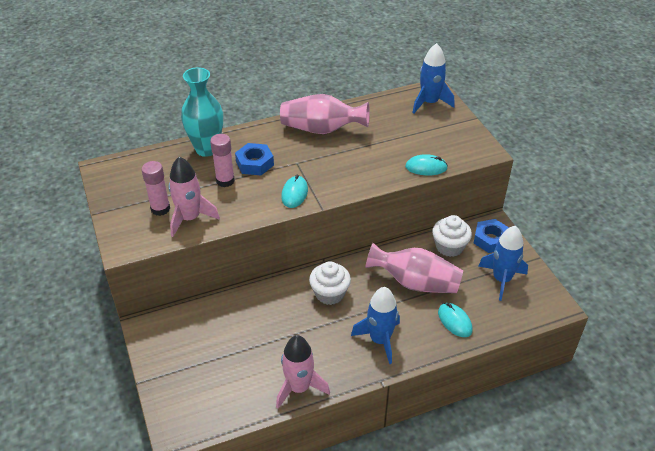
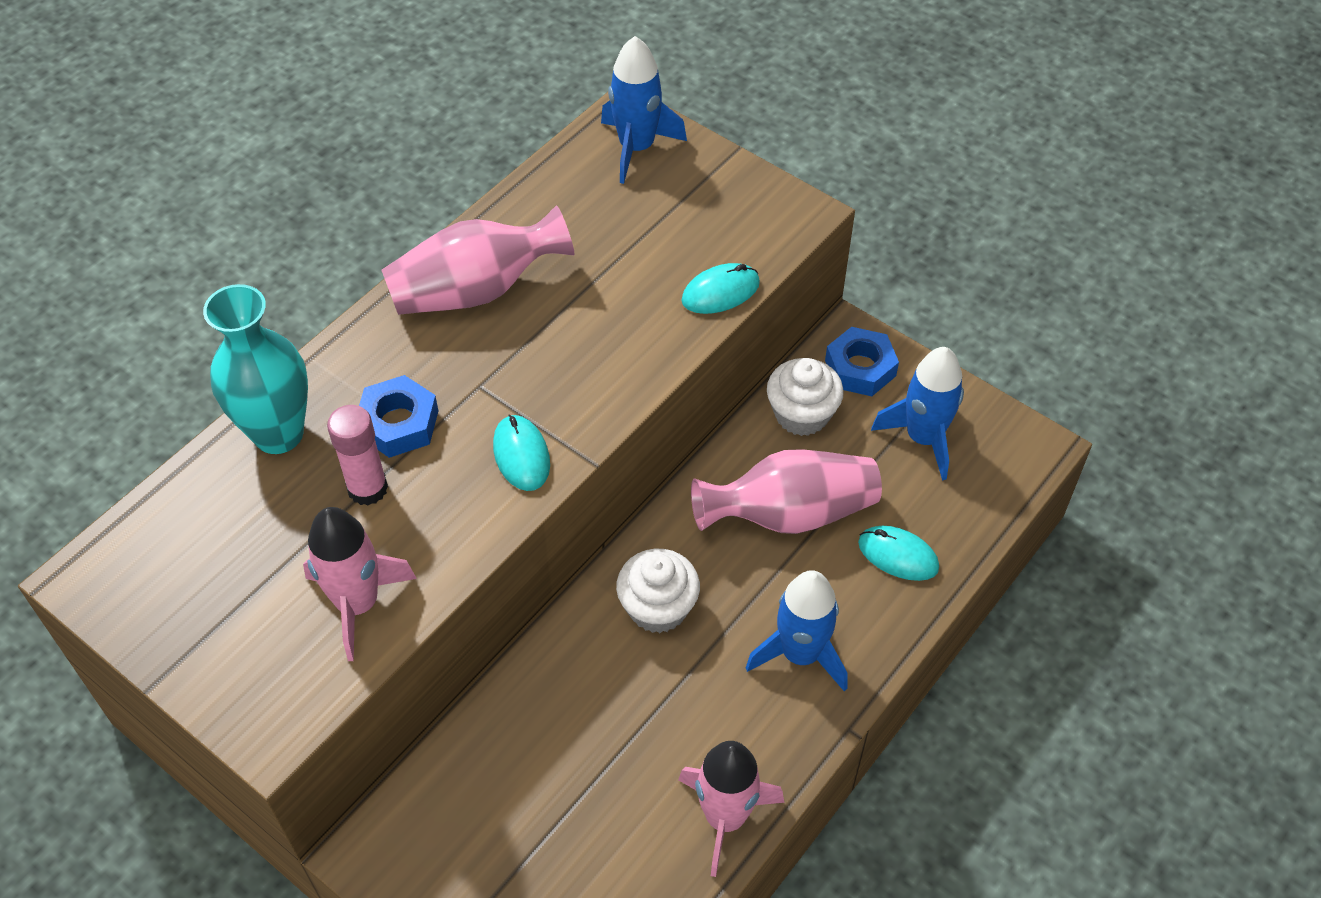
camera: 30 degrees left, 10 degrees up
pink glue stick [141,161,170,216] -> none

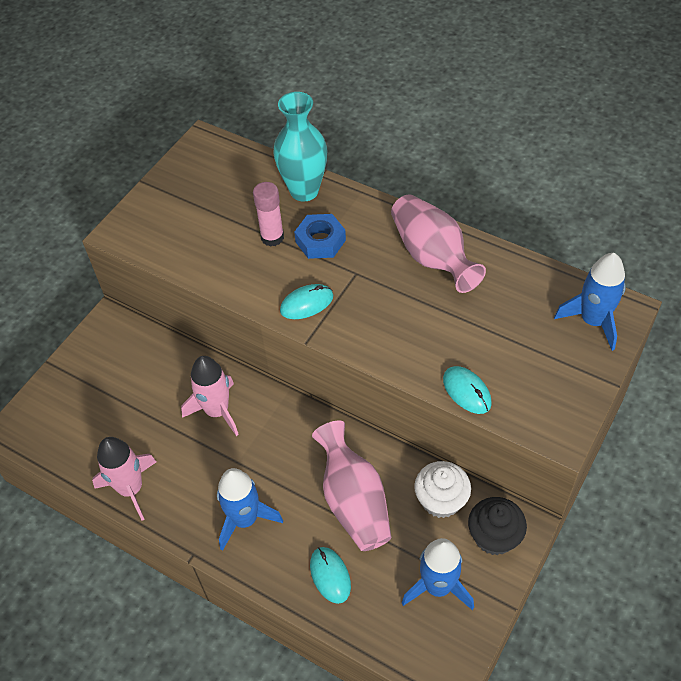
camera: 85 degrees right, 0 degrees up
pink rocket [303,507,417,661] -> pink rocket moved to [181,356,239,436]
white cupcake [616,549,700,633] -> none
blue nut [825,327,899,396] -> black cupcake [468,497,527,555]
turquoise mouse [858,526,939,581] -> turquoise mouse turned 45 degrees counterclockwise [310,547,351,604]

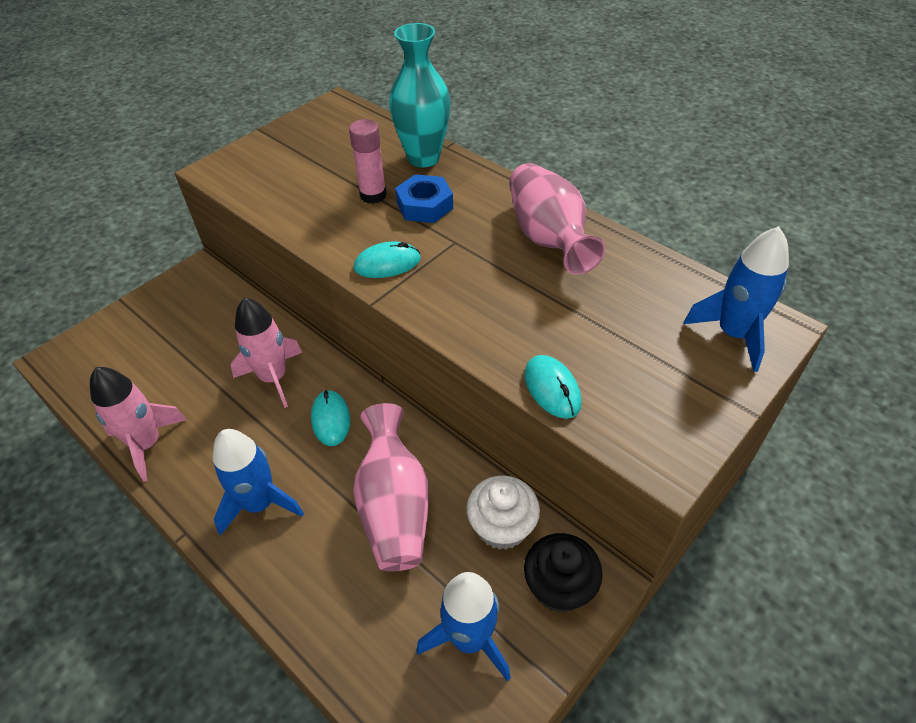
camera: 10 degrees right, 5 degrees down
turquoise mouse [310,547,351,604] -> turquoise mouse moved to [311,390,350,446]

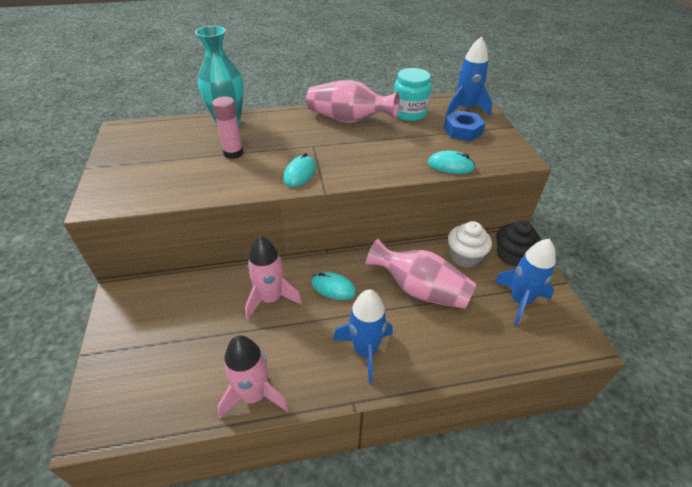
camera: 55 degrees left, 5 degrees down
blue nut [395,174,453,223] -> blue nut moved to [444,110,486,141]
none -> turquoise jar [394,68,431,121]

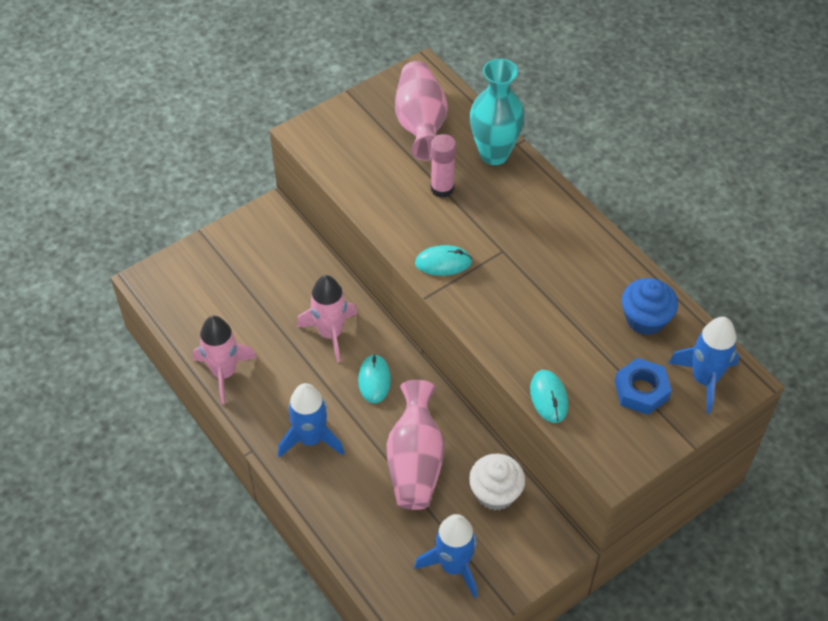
camera: 65 degrees right, 10 degrees up
pink vase [306,80,400,123] -> pink vase moved to [395,61,448,161]
turquoise jar [394,68,431,121] -> blue cupcake [622,278,678,335]
black cupcake [496,220,541,266] -> none

